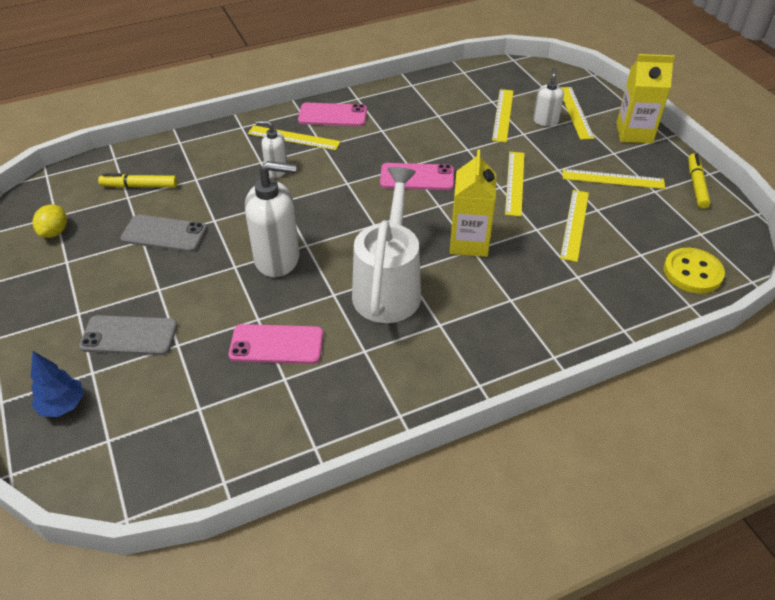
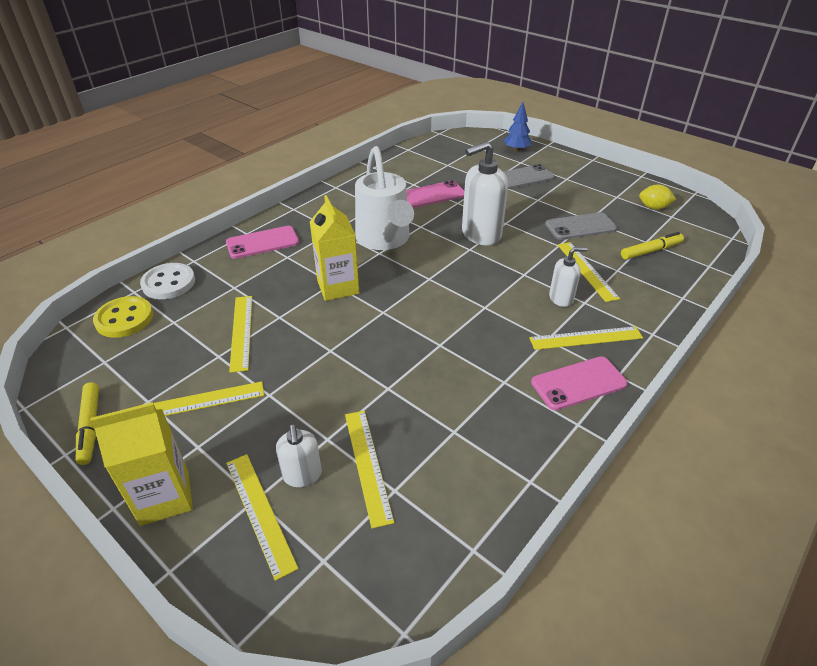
camera: 155 degrees right, 5 degrees down
yellow lemon [33,204,67,238] -> yellow lemon turned 60 degrees counterclockwise [639,184,676,210]
pink phone [380,163,454,190] -> pink phone moved to [226,226,299,259]
yellow ruler [505,152,525,217] -> yellow ruler moved to [558,242,620,302]
none -> white button [140,263,195,299]

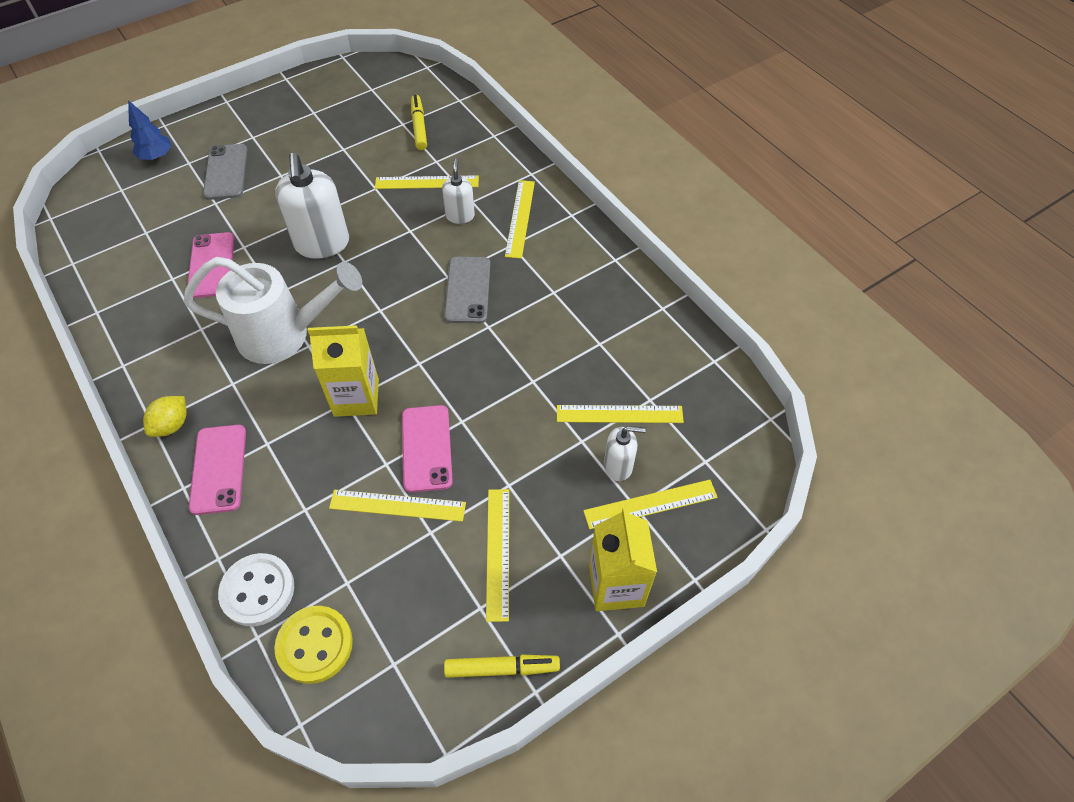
camera: 75 degrees left, 15 degrees up
pink phone [531,356,628,410] -> pink phone moved to [402,405,453,493]
grey phone [545,212,617,240] -> grey phone moved to [444,257,490,323]
yellow lemon [639,184,676,210] -> yellow lemon moved to [143,396,187,437]

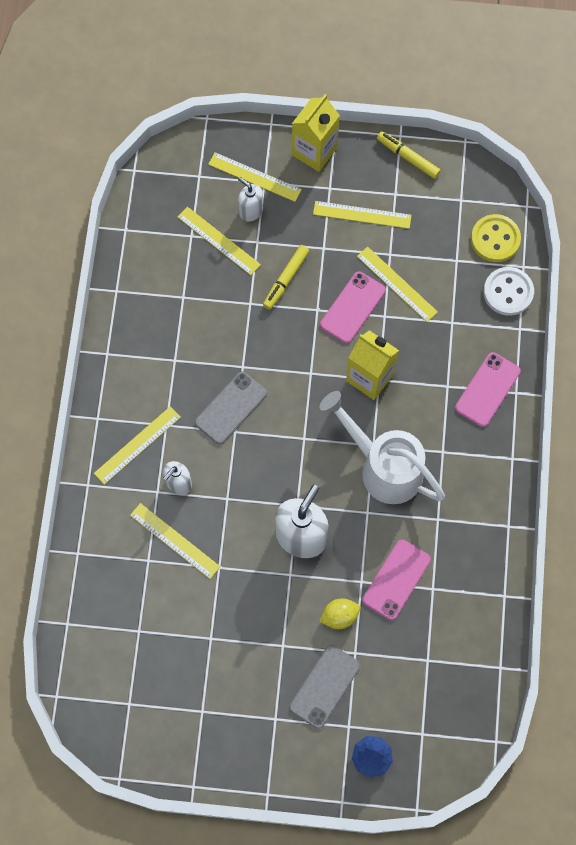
camera: 140 degrees left, 15 degrees up
yellow lemon [143,396,187,437] -> yellow lemon moved to [319,598,360,629]
yellow marker [411,95,427,150] -> yellow marker moved to [263,245,309,310]
yellow ruler [486,489,509,622] -> yellow ruler turned 60 degrees clockwise [313,201,412,229]

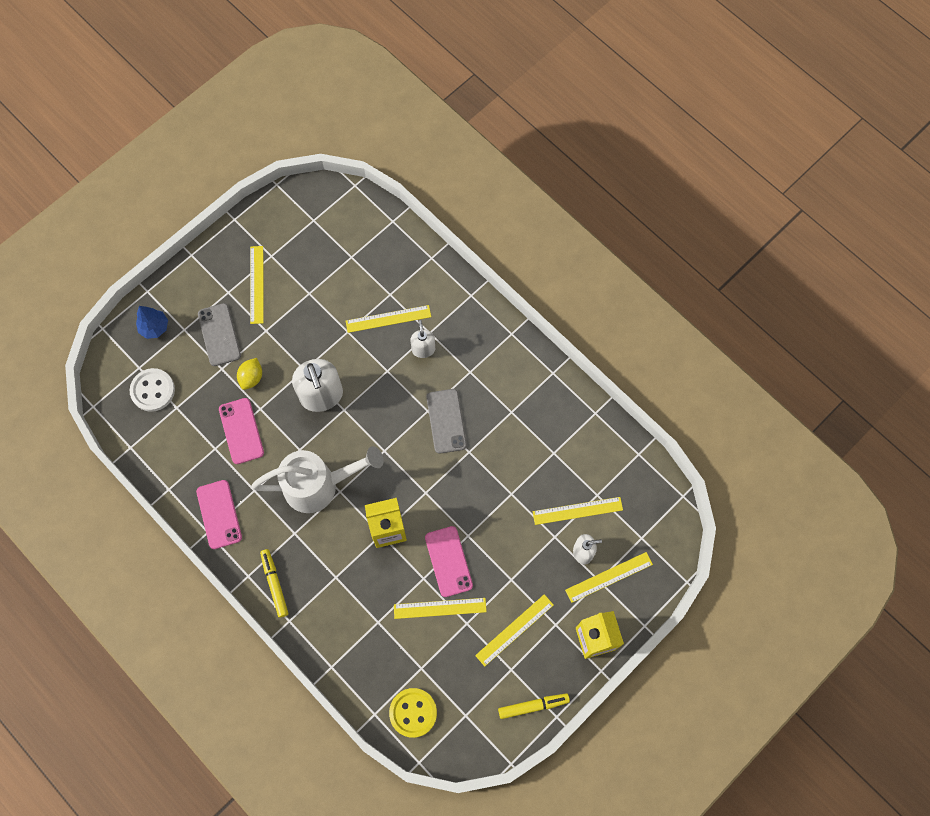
camera: 130 degrees right, 0 degrees up
yellow ruler [94,406,181,485] -> yellow ruler moved to [250,246,264,324]
yellow marker [263,245,309,310] -> yellow marker moved to [260,549,288,618]
pink phone [455,352,521,427] -> pink phone moved to [196,480,242,549]
white button [484,267,534,316] -> white button moved to [130,368,175,412]

